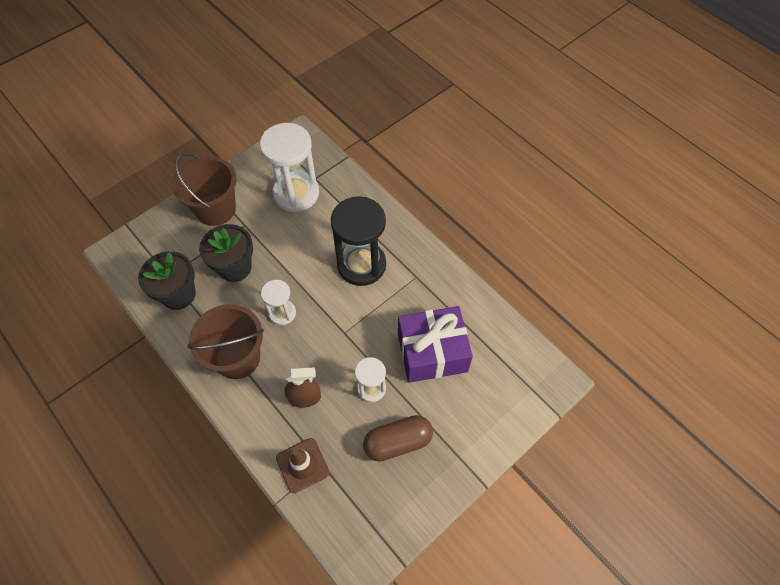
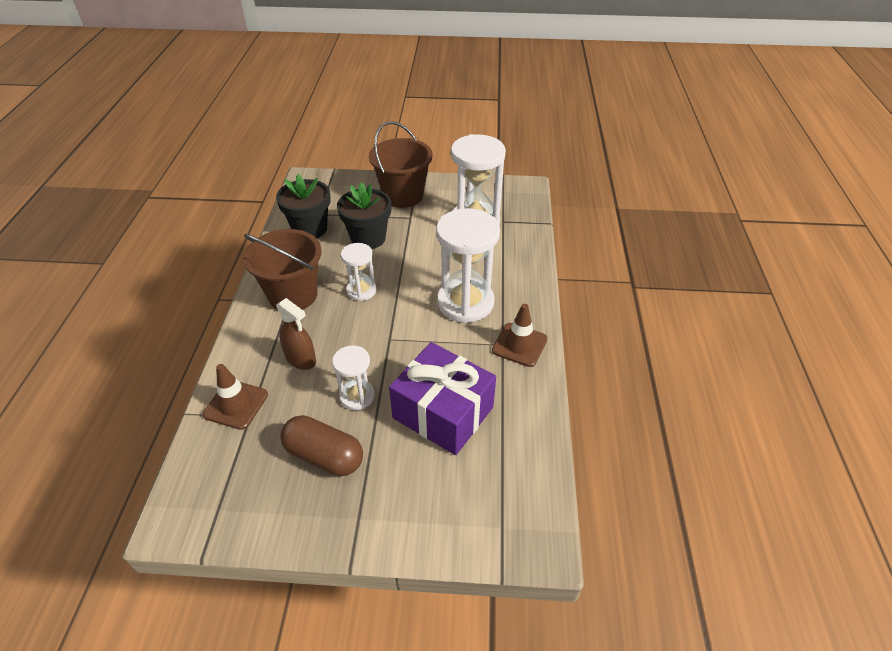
camera: 45 degrees right, 15 degrees down
black hourglass [331,196,386,286] -> white hourglass [436,208,500,323]
none -> brown traffic cone [492,304,547,367]

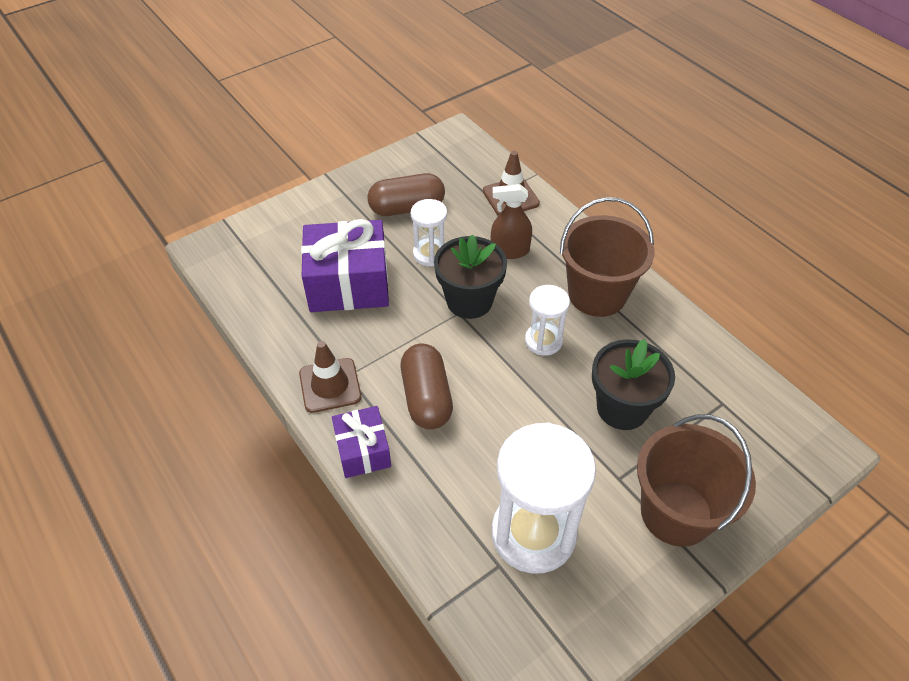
camera: 140 degrees right, 5 degrees up
black flower pot [276,174,331,238] -> black flower pot moved to [434,235,507,319]
white hourglass [436,208,500,323] -> brown capsule [401,343,453,429]
none -> purple gift [332,406,391,478]

